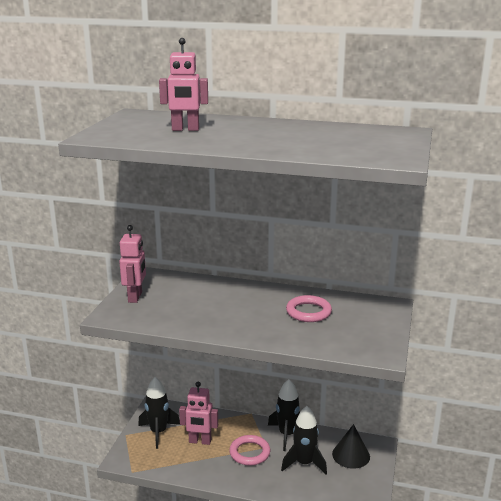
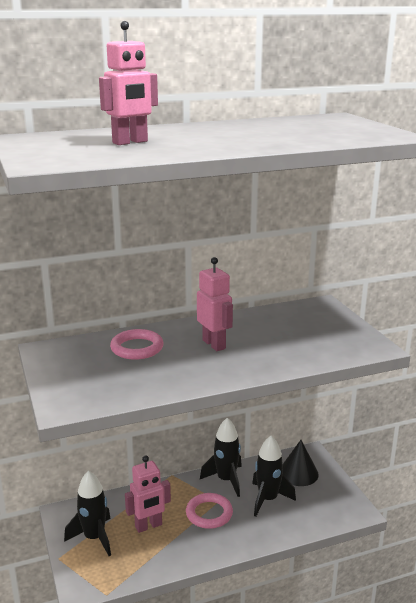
camera: 35 degrees left, 0 degrees up
pink robot [119,225,146,303] -> pink robot moved to [197,257,233,351]
pink ring [286,295,332,322] -> pink ring moved to [110,329,164,360]

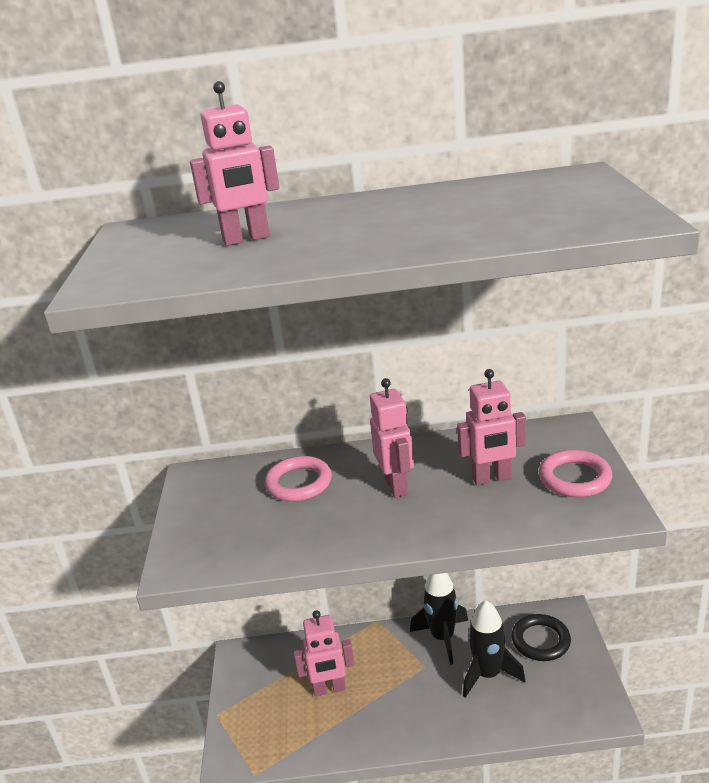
camera: 20 degrees right, 5 degrees up
black rocket [64,471,111,556] -> none
pink ring [186,493,233,529] -> pink ring moved to [539,450,612,497]
black cone [283,440,319,486] -> black ring [512,614,571,661]
none -> pink robot [457,369,526,485]

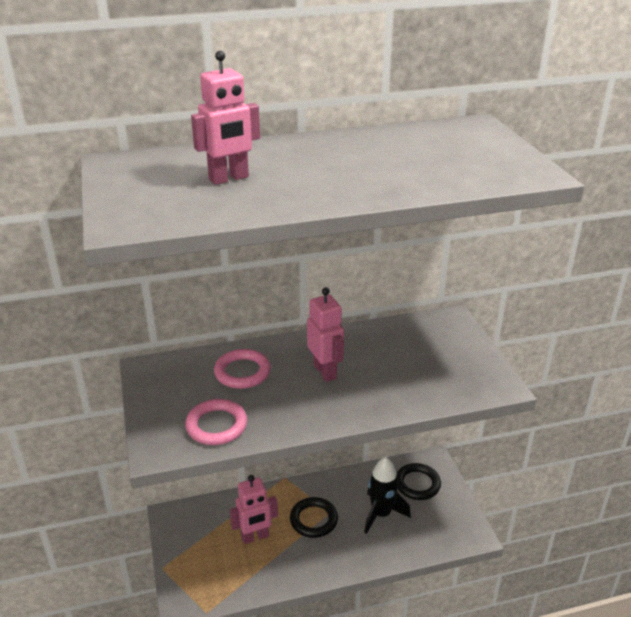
camera: 15 degrees left, 5 degrees up
black rocket [410,573,468,665] -> none
pink robot [457,369,526,485] -> none
pink ring [539,450,612,497] -> pink ring moved to [185,399,247,445]
none -> black ring [290,497,338,538]

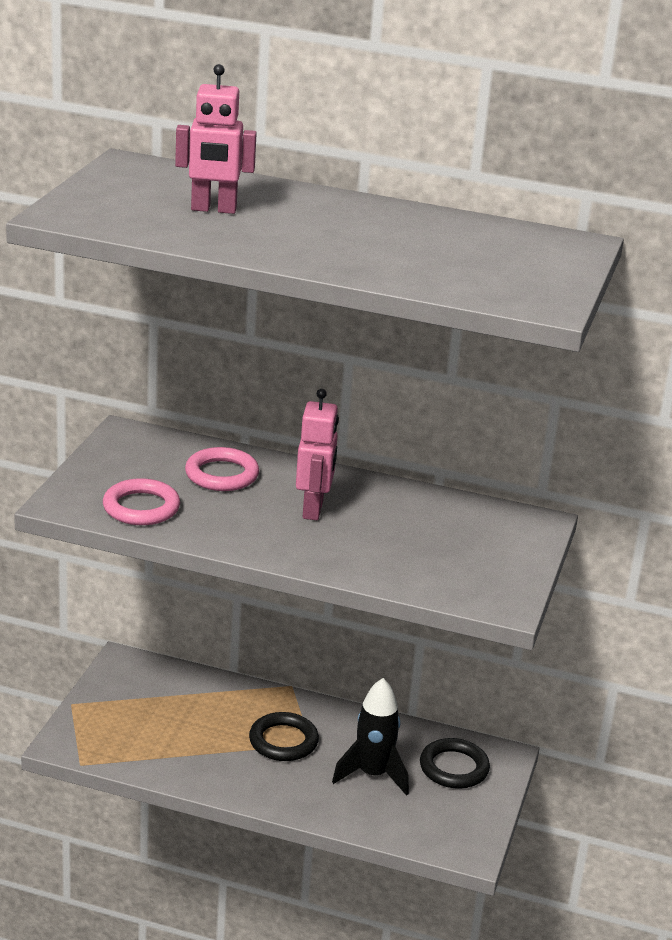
camera: 30 degrees right, 5 degrees down
pink robot [230,475,278,544] -> none

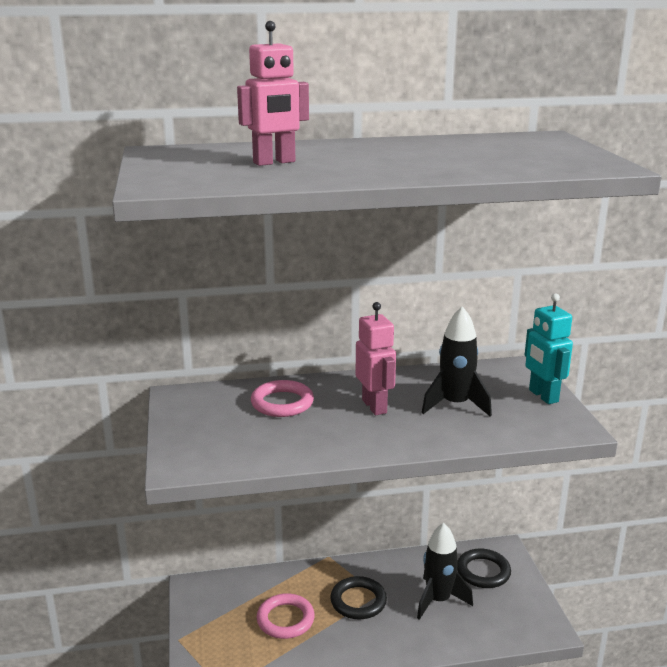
camera: 25 degrees left, 5 degrees down
pink ring [103,478,180,525] -> pink ring moved to [257,593,315,639]
none -> black rocket [422,306,492,417]
none -> turquoise robot [525,293,573,404]

